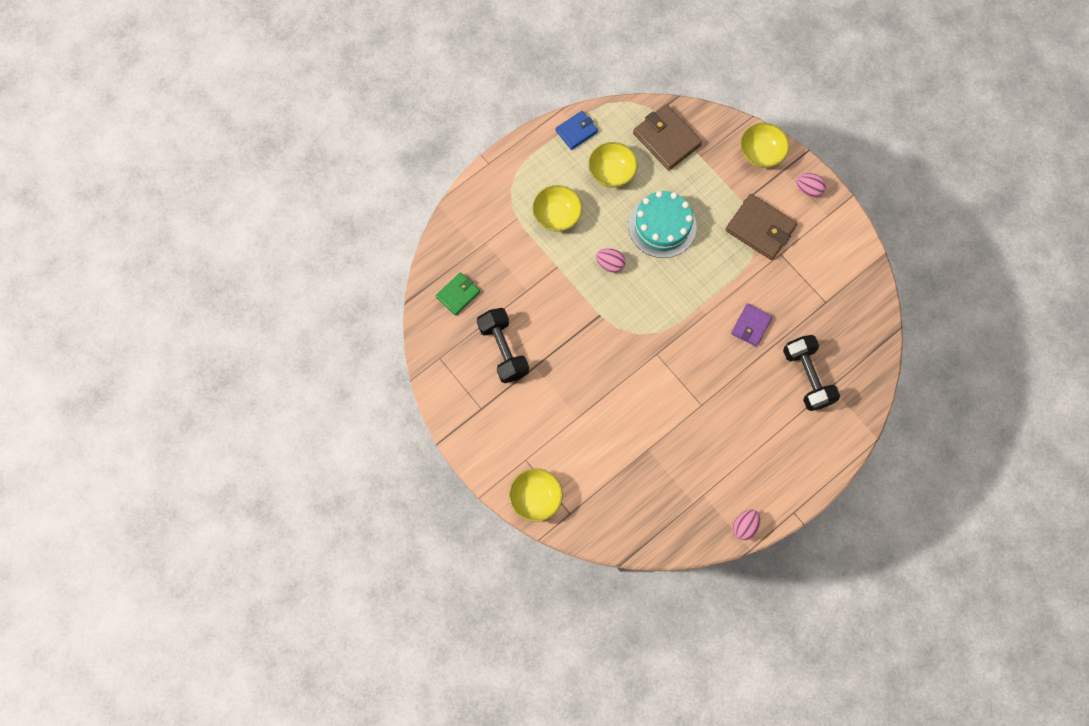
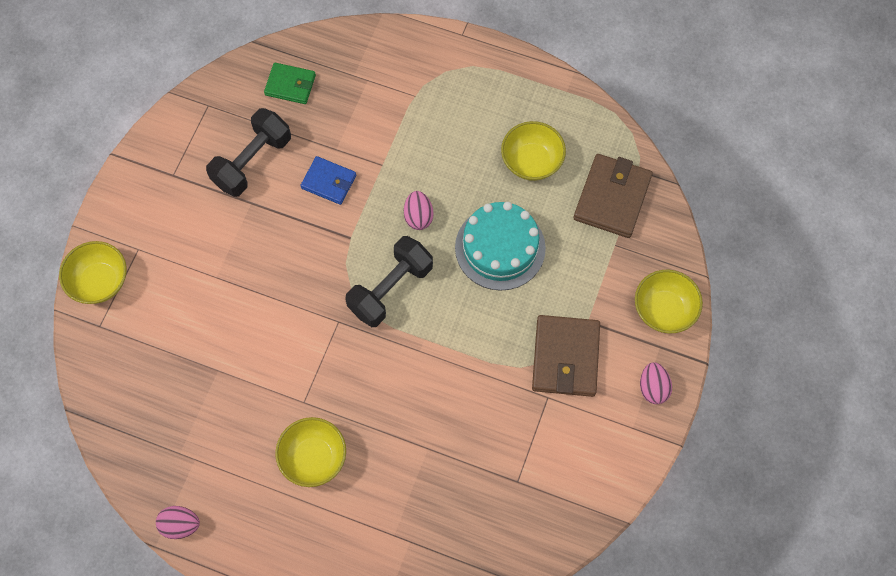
camera: 60 degrees right, 5 degrees down
yellow bowl [533,185,582,232] -> yellow bowl moved to [275,417,346,487]
blue wallet [556,111,598,150] -> blue wallet moved to [300,156,356,205]
purple wallet [731,303,773,347] -> none
black dumbbell [783,335,840,411] -> black dumbbell moved to [345,236,433,327]

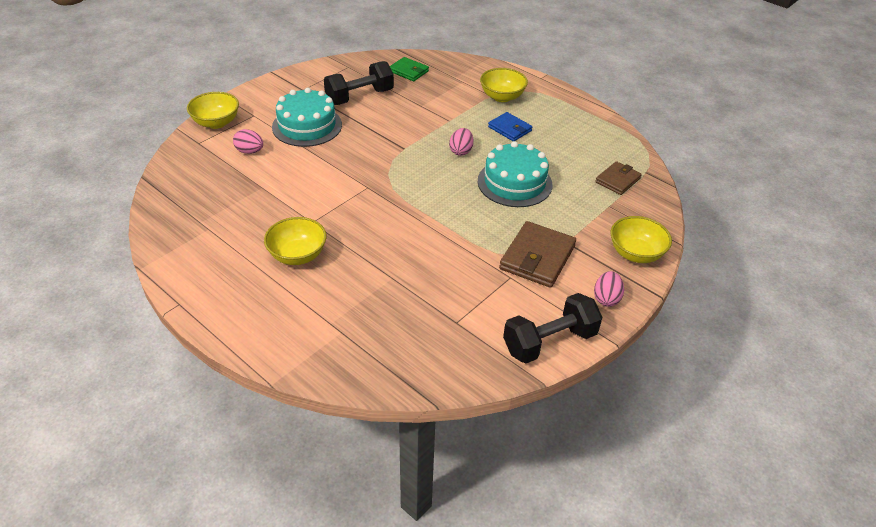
camera: 20 degrees right, 25 degrees down
pink egg [156,506,200,539] -> pink egg moved to [233,129,263,154]
blue wallet [300,156,356,205] -> blue wallet moved to [488,112,532,141]
black dumbbell [345,236,433,327] -> black dumbbell moved to [503,293,603,363]
yellow bowl [501,121,566,181] -> yellow bowl moved to [480,68,528,102]
brown wallet [574,154,653,238] -> brown wallet [595,161,642,195], size x0.62
none -> turquoise cake [272,88,342,147]

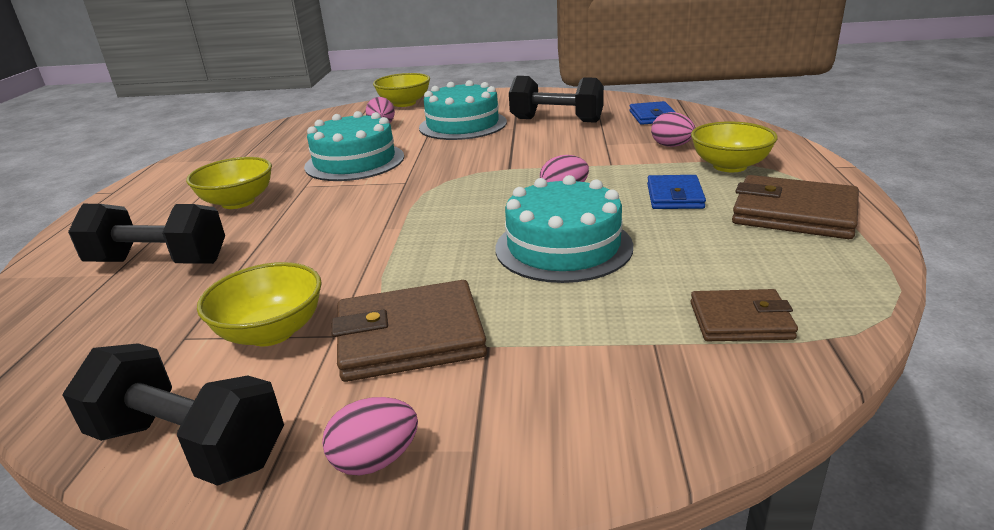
camera: 55 degrees right, 15 degrees down
green wallet [390,57,429,81] -> blue wallet [629,101,675,125]
yellow bowl [611,216,672,263] -> yellow bowl moved to [197,262,322,346]
none -> black dumbbell [68,204,225,264]
none -> turquoise cake [304,111,404,181]
none -> pink egg [651,112,695,147]
none -> brown wallet [732,175,859,239]

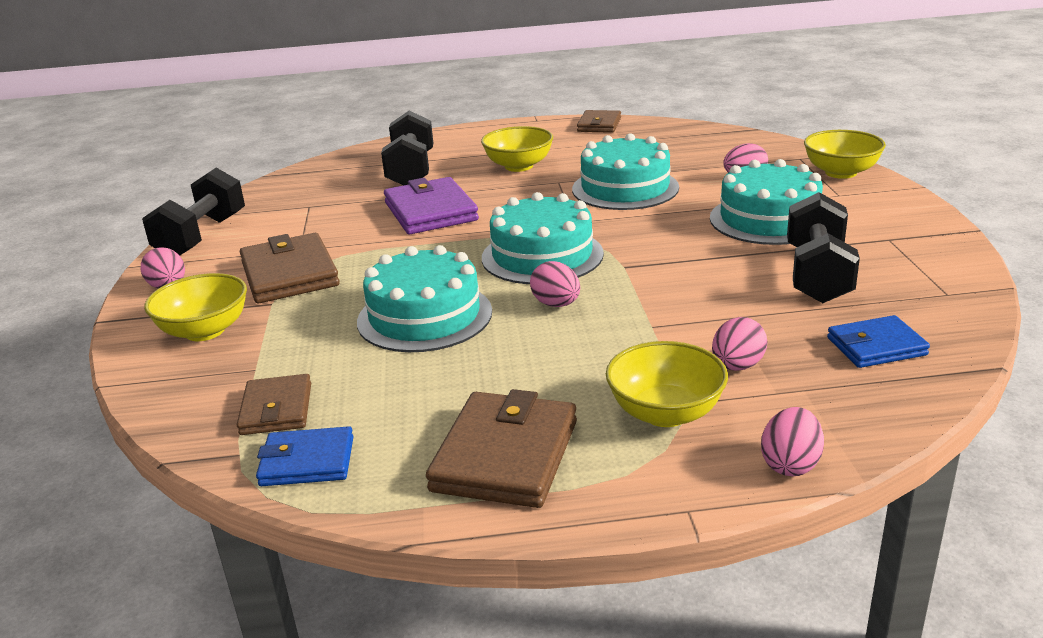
camera: 80 degrees right, 0 degrees up
yellow bowl [197,262,322,346] -> yellow bowl moved to [144,273,247,341]
blue wallet [647,175,706,209] -> blue wallet moved to [256,426,354,486]
none -> purple wallet [384,177,479,234]
none -> turquoise cake [482,192,604,284]
none -> brown wallet [577,110,621,133]
none -> pink egg [761,407,824,476]

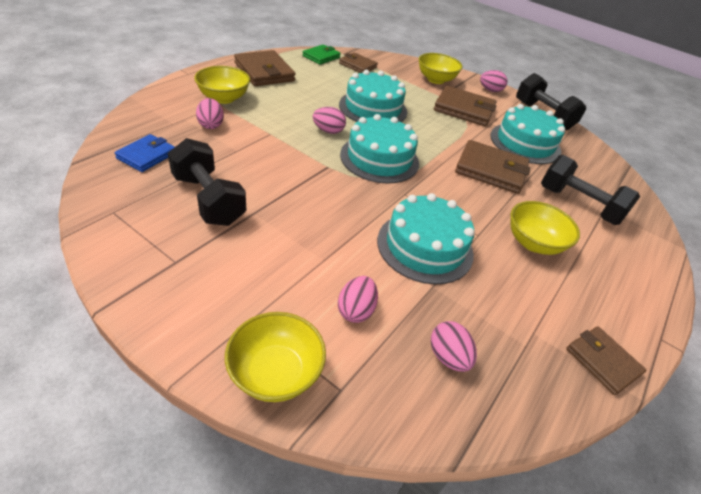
camera: 125 degrees right, 15 degrees up
blue wallet [256,426,354,486] -> green wallet [303,44,341,65]
purple wallet [384,177,479,234] -> brown wallet [455,140,530,194]
turquoise cake [710,159,823,245] -> turquoise cake moved to [491,104,565,164]
pink egg [761,407,824,476] -> pink egg moved to [431,321,477,372]

